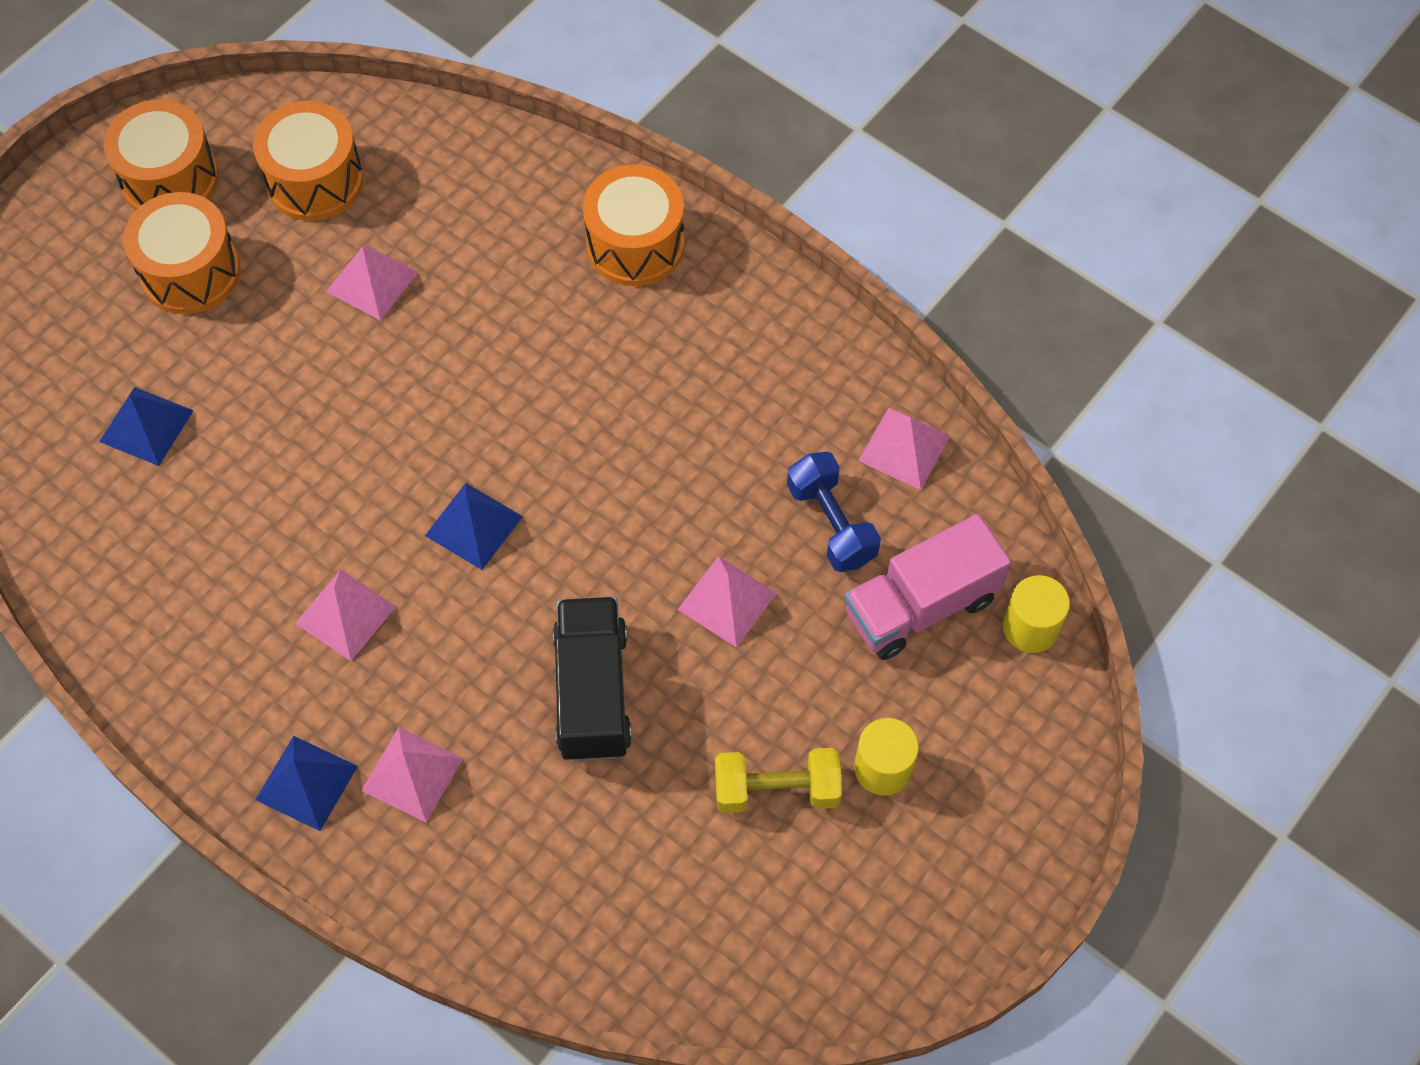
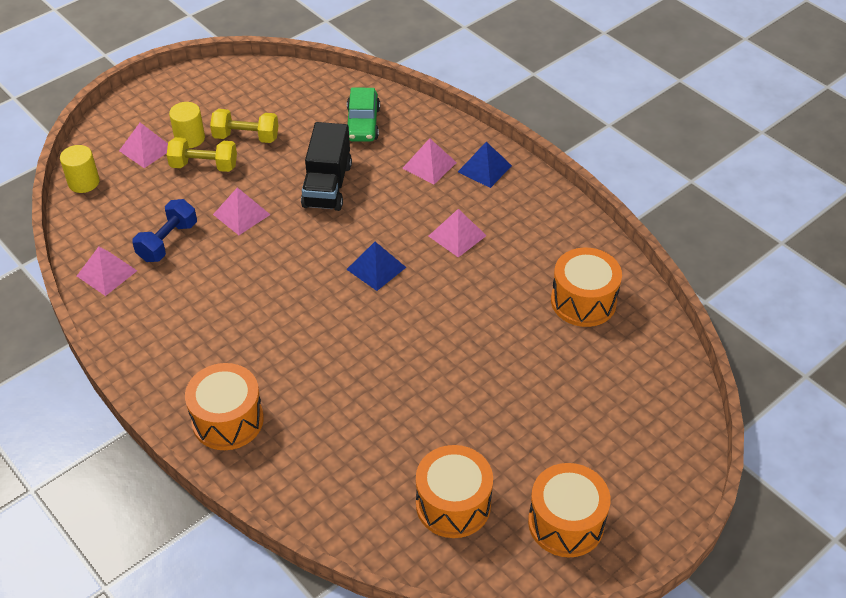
camera: 170 degrees left, 15 degrees down
blue pyramid [99,387,194,466] -> none
orange drum [123,192,240,314] -> orange drum moved to [551,248,622,327]
pink pyramid [326,244,418,321] -> pink pyramid moved to [119,123,168,168]
blue dumbbell [787,452,881,572] -> blue dumbbell turned 45 degrees clockwise [132,199,197,262]
pink truck [844,514,1011,660] -> none
none -> yellow dumbbell [167,137,237,172]
none -> green car [347,88,380,142]

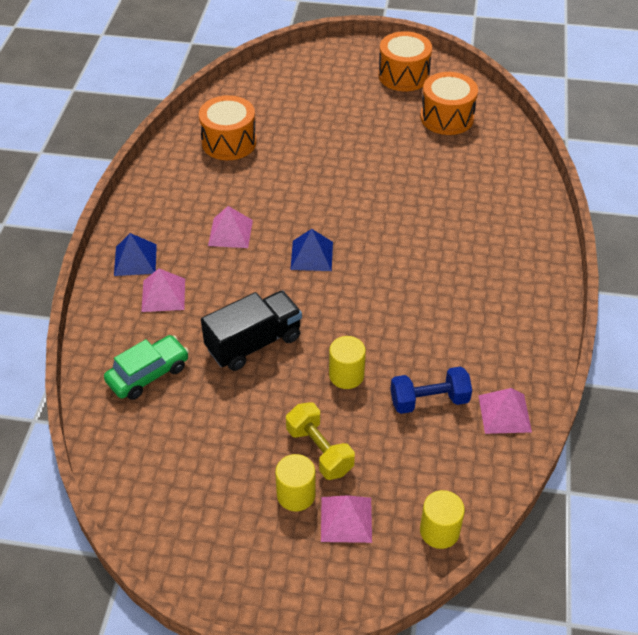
camera: 130 degrees left, 0 degrees up
orange drum [185,363,264,450] -> none
yellow dumbbell [210,109,278,143] -> none
pink pyramid [213,187,271,235] -> yellow cylinder [329,336,366,389]

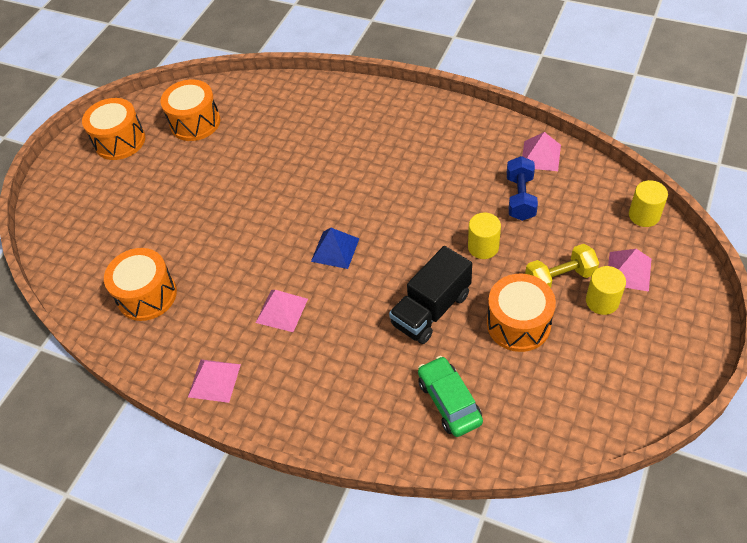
camera: 70 degrees left, 5 degrees up
blue pyramid [114,233,157,276] -> none
pink pyramid [141,269,185,312] -> pink pyramid moved to [188,359,241,403]
black truck [201,291,302,371] -> black truck turned 120 degrees counterclockwise [389,246,472,344]
none -> orange drum [487,274,556,352]

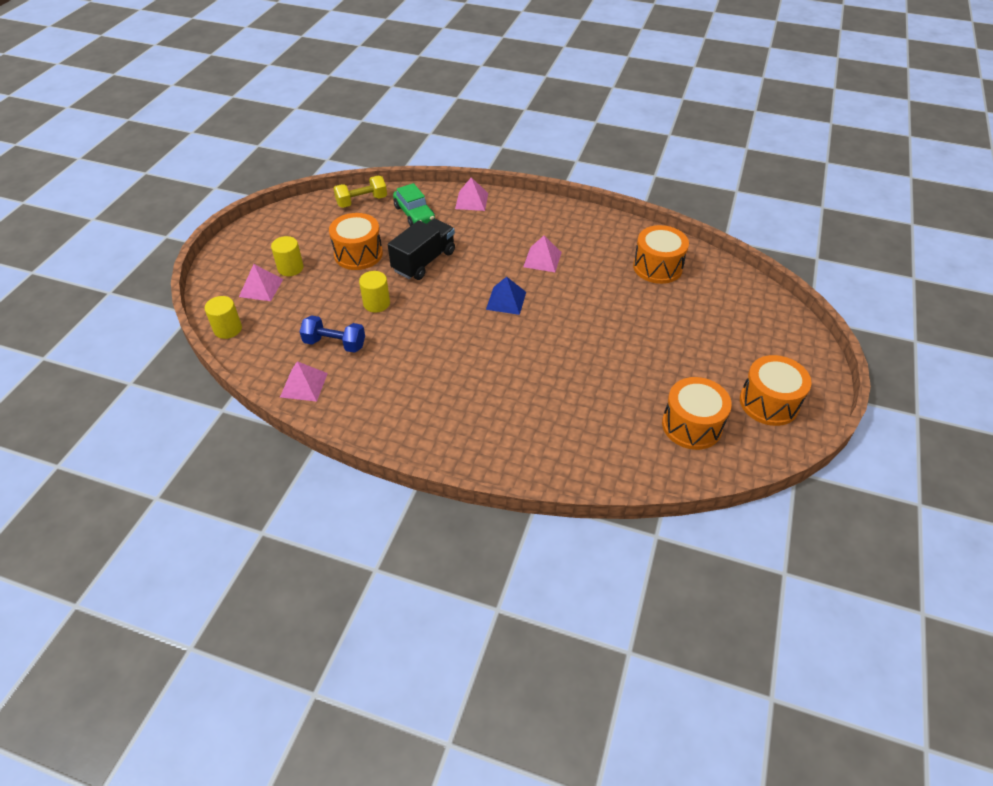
camera: 170 degrees right, 5 degrees down
pink pyramid [188,359,241,403] -> pink pyramid moved to [455,177,488,211]
blue dumbbell [507,156,538,221] -> blue dumbbell turned 75 degrees counterclockwise [300,315,365,353]
yellow dumbbell [525,244,599,288] -> yellow dumbbell moved to [333,176,387,208]

